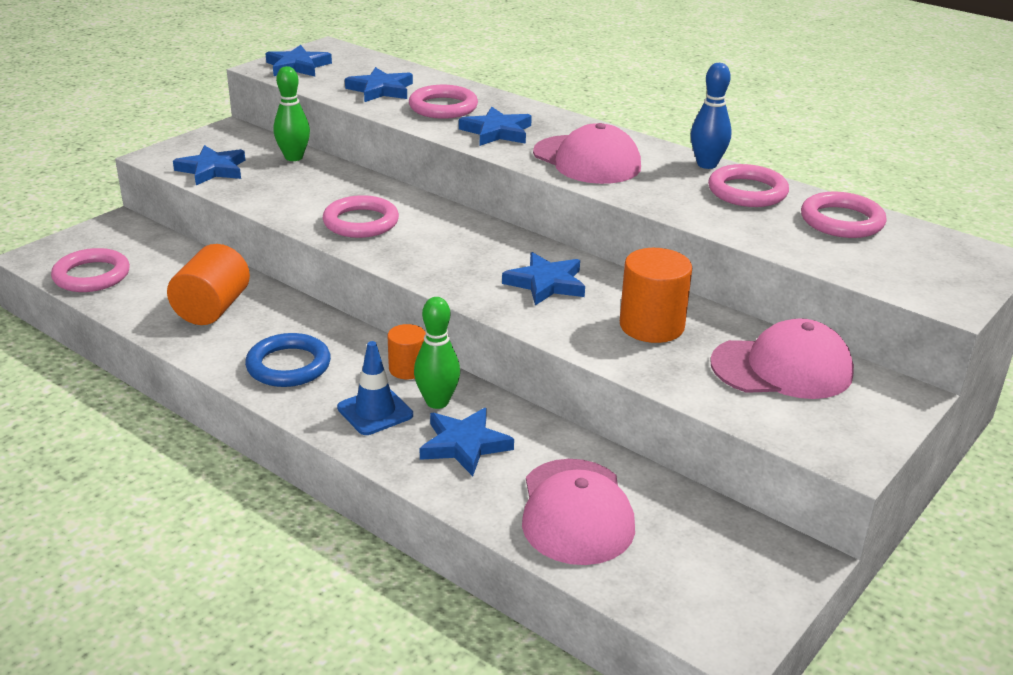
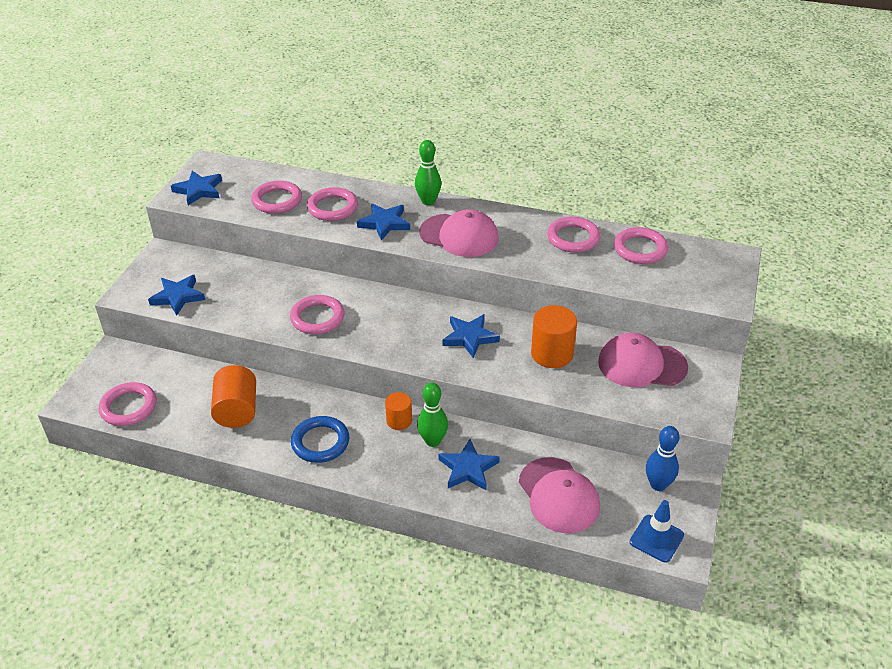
camera: 20 degrees left, 10 degrees up
green bowling pin [273,66,310,161] -> green bowling pin moved to [415,140,441,205]
blue traffic cone [337,341,413,435] -> blue traffic cone moved to [630,500,684,562]
blue star [345,67,413,102] -> pink ring [251,180,302,214]
blue bowling pin [691,63,732,169] -> blue bowling pin moved to [646,426,679,491]
pink cap [710,318,854,399] -> pink cap turned 150 degrees counterclockwise [598,333,688,387]

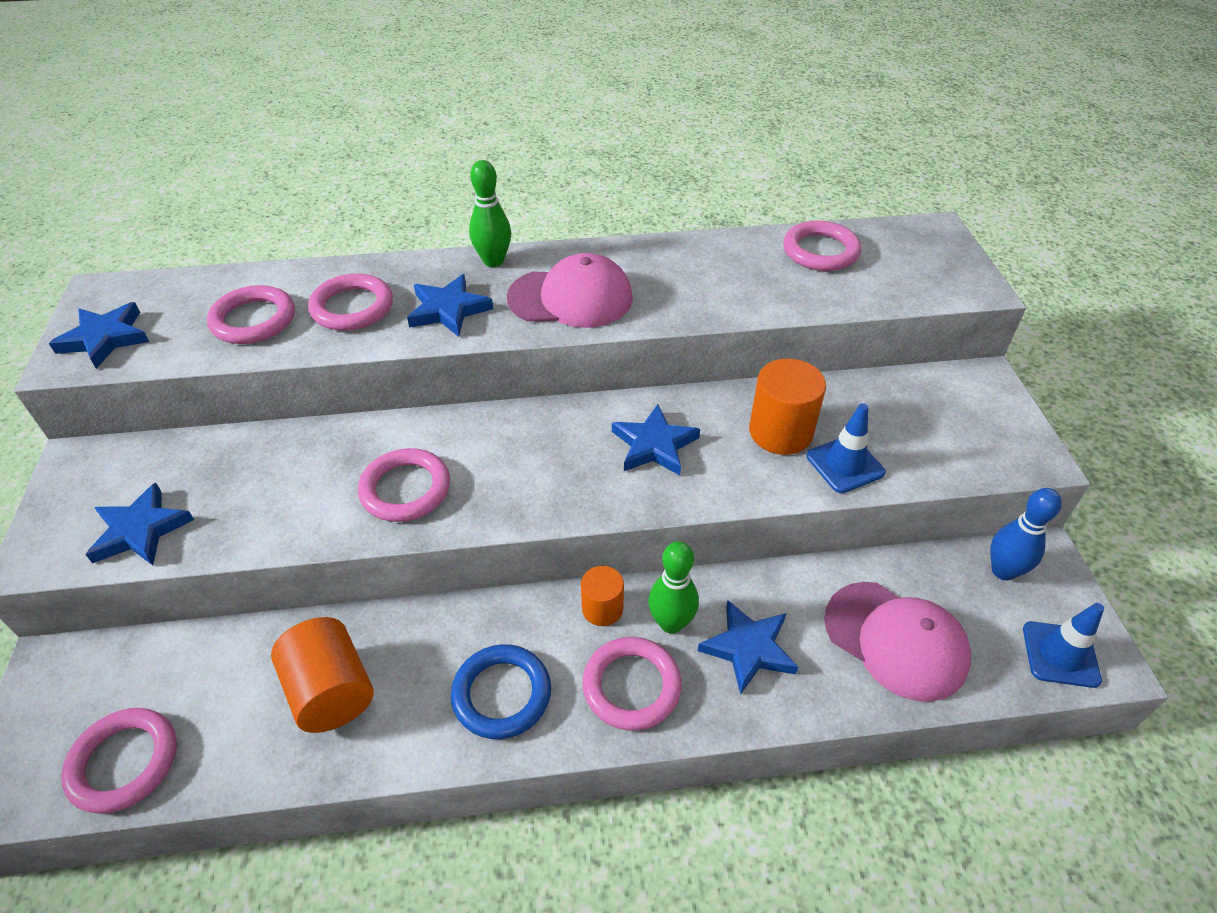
camera: 25 degrees left, 5 degrees up
pink ring [547,217,601,253] -> pink ring moved to [582,637,682,730]
pink cap [598,333,688,387] -> none
none -> blue traffic cone [807,403,886,493]

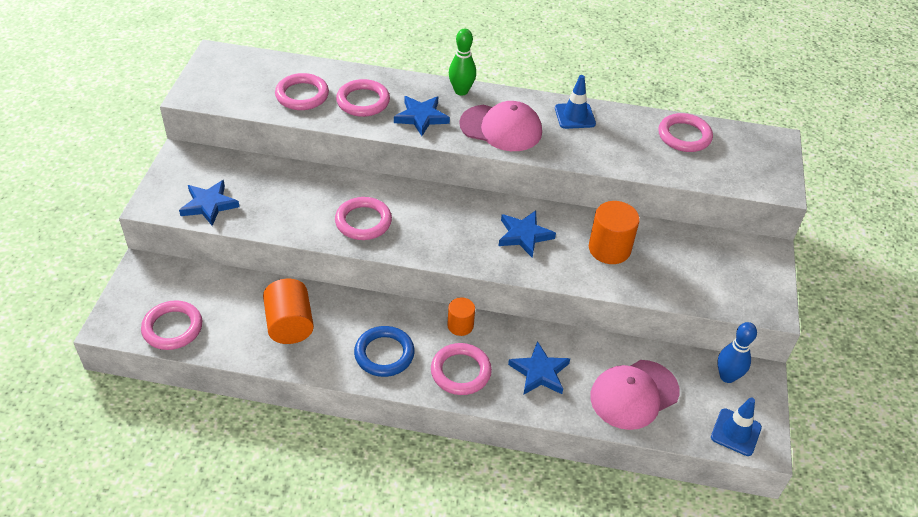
camera: 15 degrees right, 0 degrees up
blue star [49,302,149,369] -> none
green bowling pin [648,541,699,634] -> none
blue traffic cone [807,403,886,493] -> blue traffic cone moved to [555,75,596,129]
pink cap [824,582,971,702] -> pink cap turned 90 degrees clockwise [590,360,680,430]

